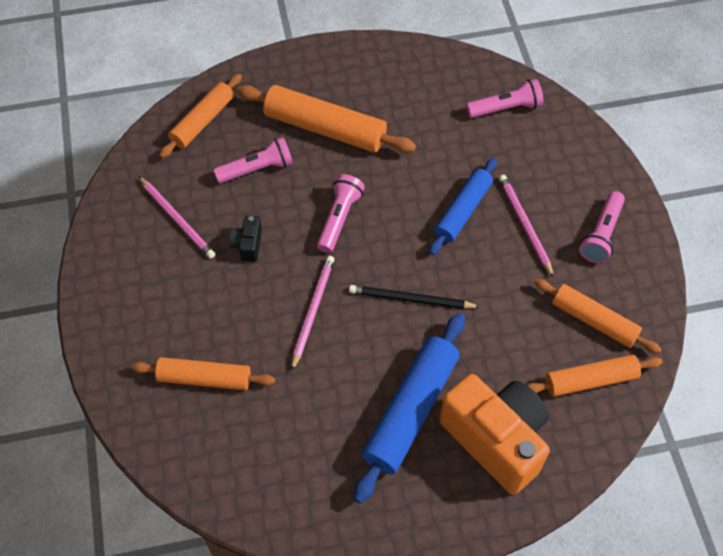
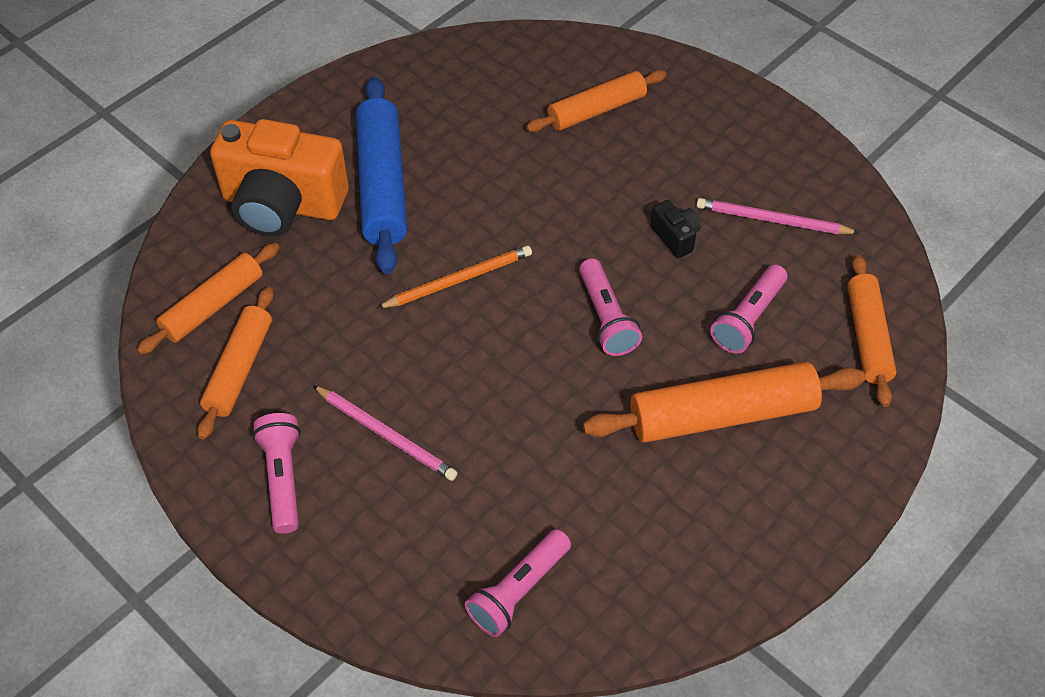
camera: 145 degrees right, 5 degrees down
pink pencil [291,256,335,371] -> none
black pencil [349,285,480,309] -> orange pencil [377,246,532,309]
blue rolling pin [429,158,497,255] -> none
orange rolling pin [534,279,662,354] -> orange rolling pin turned 75 degrees counterclockwise [197,287,274,440]

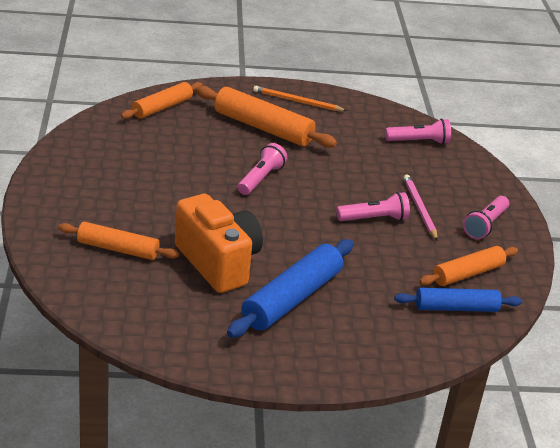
camera: 140 degrees left, 20 degrees down
orange rolling pin [137,243,280,355] -> blue rolling pin [394,288,522,312]
orange camera [210,119,349,237] -> orange camera moved to [175,194,263,293]
orange pencil [377,246,532,309] -> orange pencil moved to [253,86,347,111]
black camera [650,200,701,258] -> none
pink pencil [696,198,859,234] -> none
pink flashlight [710,265,787,354] -> pink flashlight moved to [336,192,410,221]

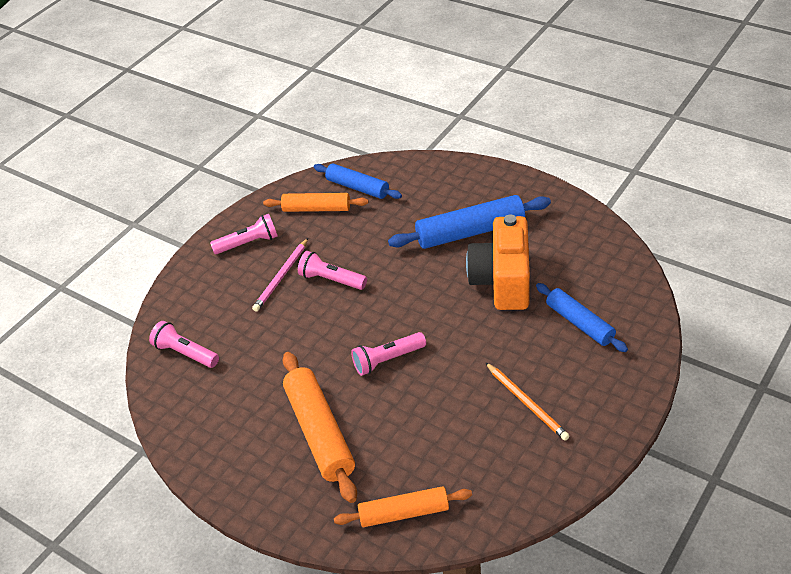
camera: 135 degrees left, 10 degrees up
orange rolling pin [58,222,179,260] -> blue rolling pin [536,283,628,352]
orange pencil [253,86,347,111] -> orange pencil moved to [485,362,570,441]

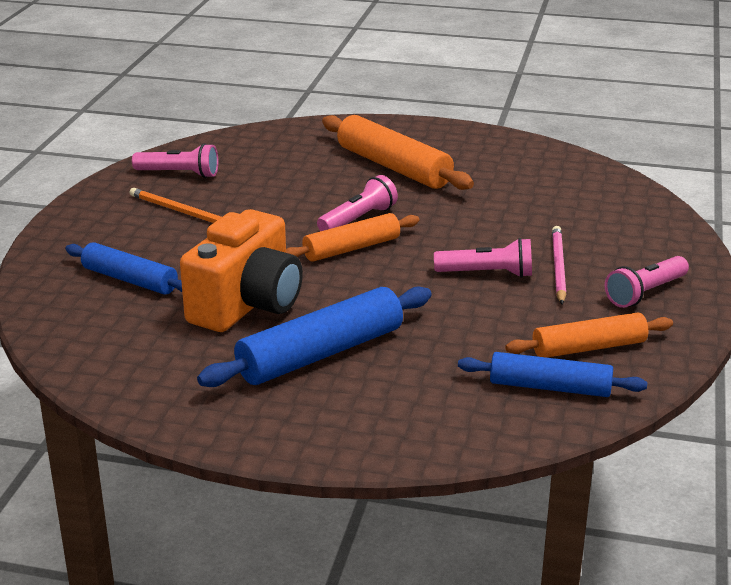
camera: 155 degrees right, 15 degrees down
pink flashlight [149,321,219,368] -> pink flashlight moved to [132,143,218,178]
orange rolling pin [334,486,472,527] -> orange rolling pin moved to [286,213,420,262]
orange camera [466,214,530,310] -> orange camera turned 45 degrees clockwise [180,209,303,332]

